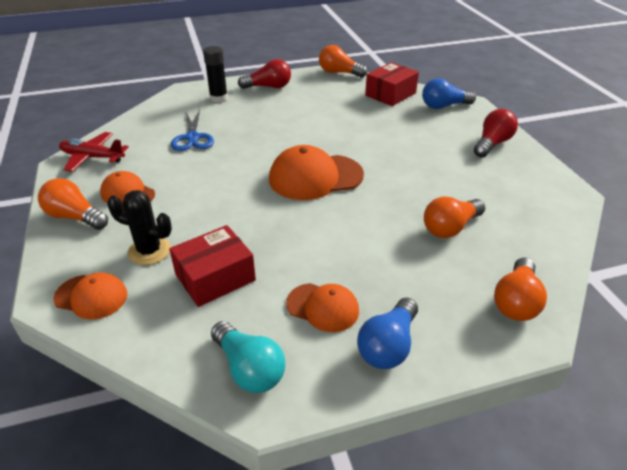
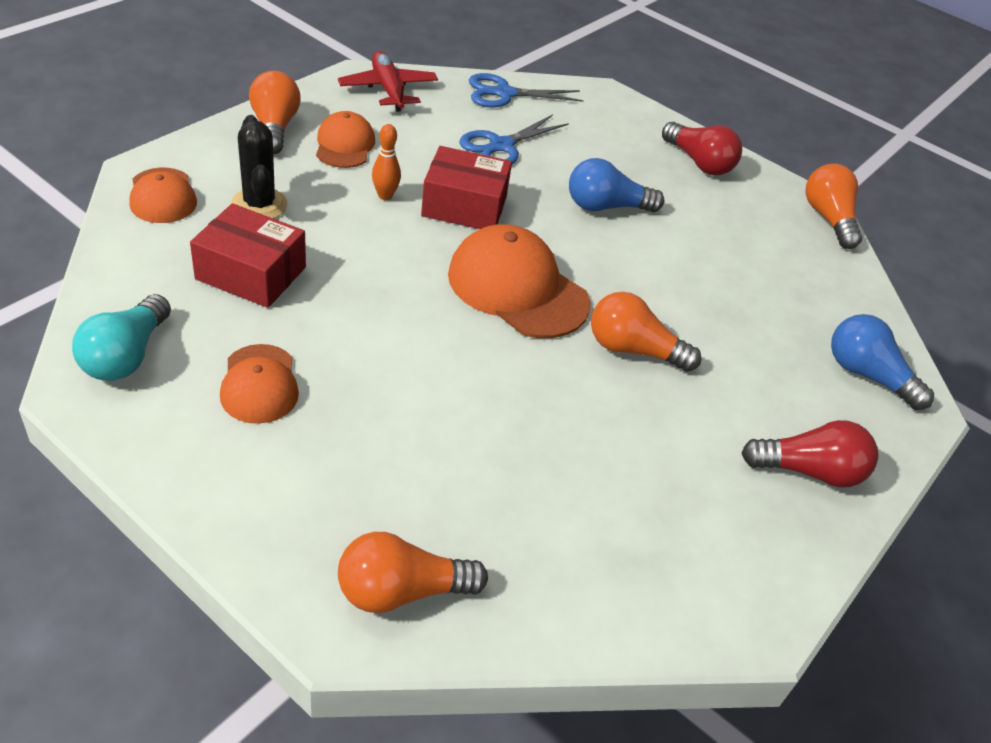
camera: 50 degrees right, 5 degrees up
black glue stick [203,46,228,102] -> none
blue light bulb [357,298,418,369] -> blue light bulb moved to [569,158,664,212]
red box [365,62,419,106] -> red box moved to [421,146,512,229]
orange light bulb [424,196,485,238] -> orange light bulb moved to [591,292,702,372]
none -> orange bowling pin [372,124,401,200]
none -> blue scissors [469,73,584,108]

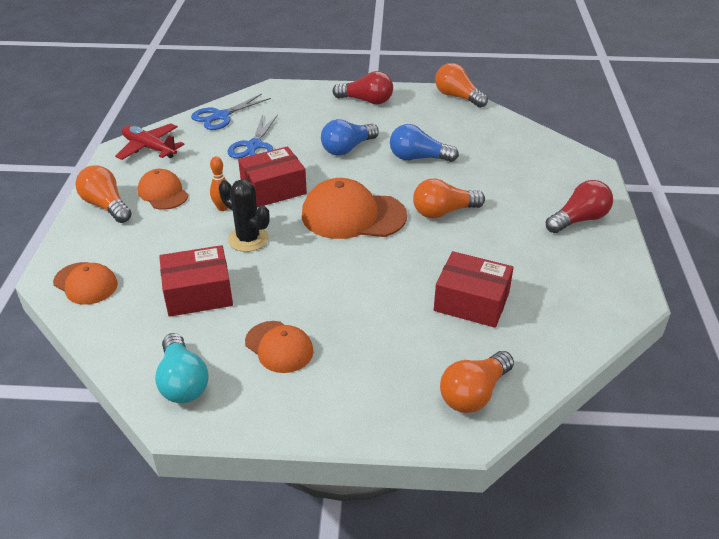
camera: 30 degrees left, 5 degrees down
black cactus [231,115,287,219] -> black cactus moved to [219,179,270,252]
blue light bulb [831,314,934,410] -> blue light bulb moved to [390,124,459,162]
none -> red box [434,251,514,328]

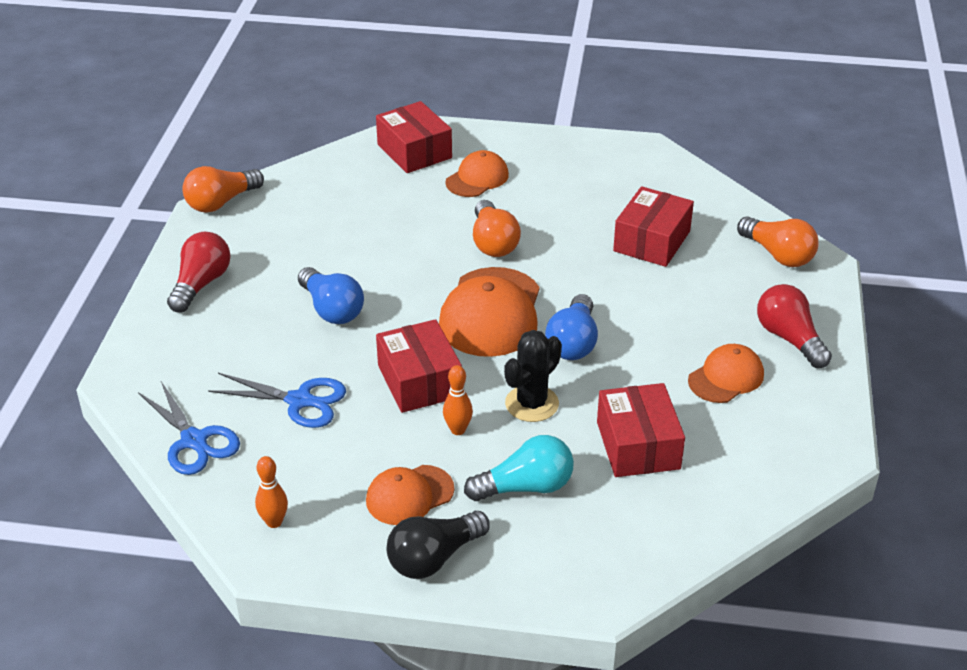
camera: 85 degrees left, 0 degrees up
orange cap [53,262,118,305] -> orange cap moved to [445,150,509,197]
orange light bulb [75,165,132,223] -> black light bulb [387,511,490,579]
red plane [115,123,184,160] -> orange bowling pin [255,456,288,528]
turquoise light bulb [155,333,209,403] -> turquoise light bulb moved to [464,435,574,501]
blue light bulb [390,124,459,162] -> blue light bulb moved to [545,294,598,360]
red light bulb [546,180,613,233] -> red light bulb moved to [757,284,832,368]
none -> red box [376,101,452,173]

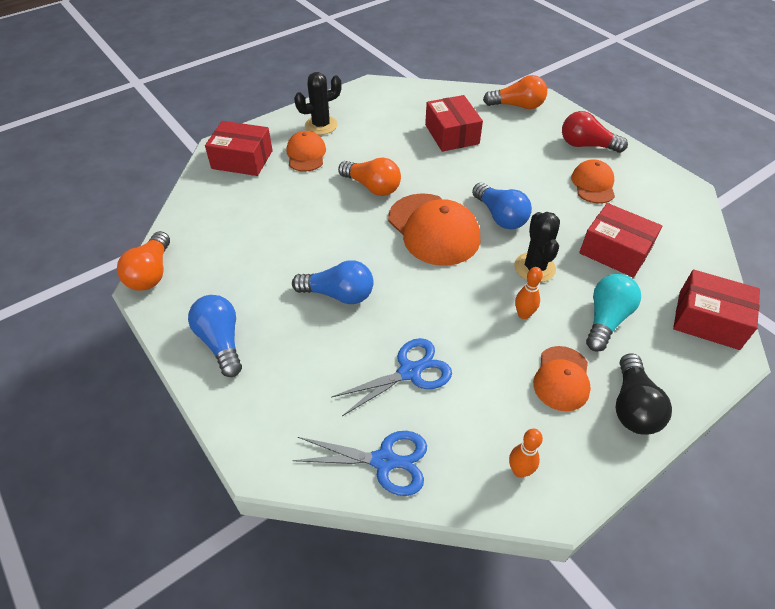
camera: 45 degrees left, 10 degrees up
red light bulb [167,232,231,312] -> blue light bulb [188,295,242,377]
red box [376,319,462,413] -> red box moved to [673,269,760,350]
none -> black cactus [294,72,342,135]

